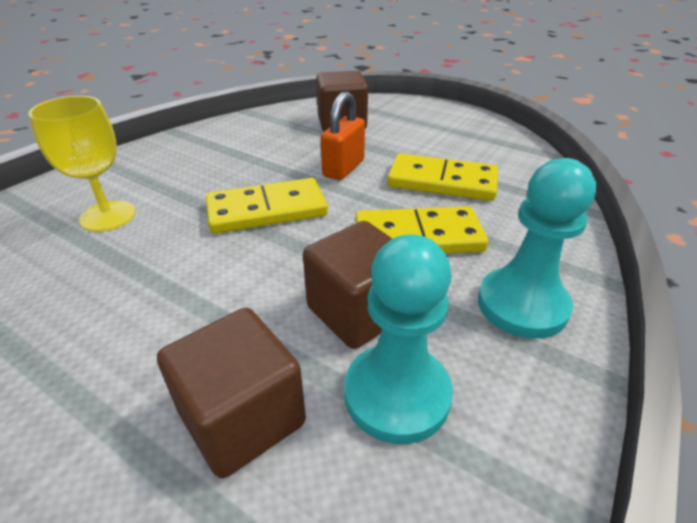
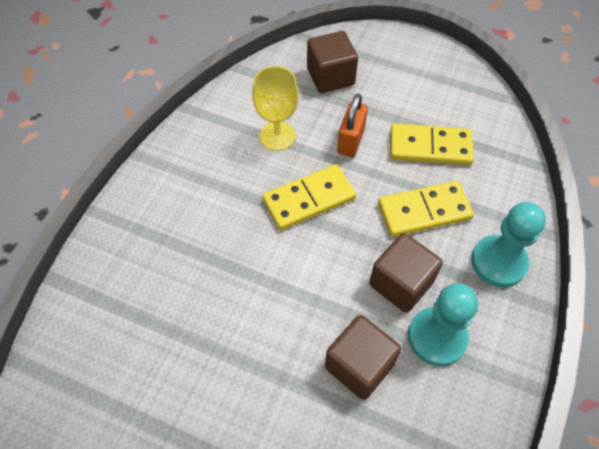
camera: 10 degrees left, 20 degrees up
yellow goblet [29,96,136,232] -> yellow goblet moved to [252,66,299,151]

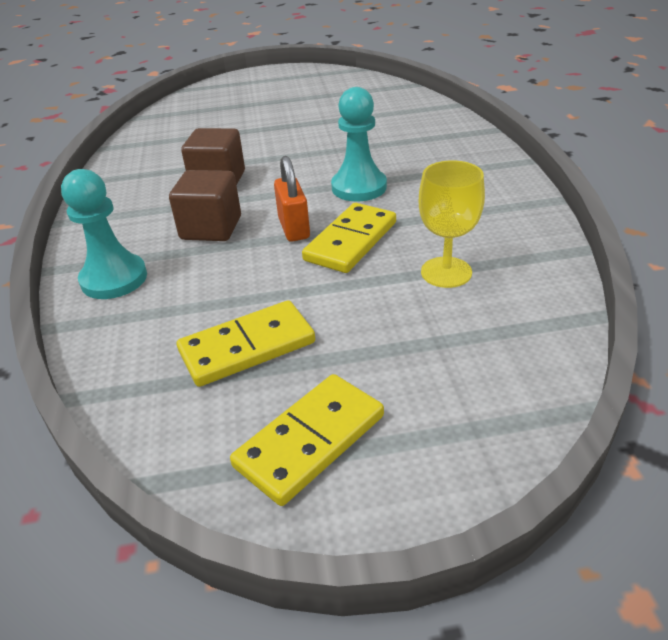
camera: 150 degrees right, 20 degrees down
brown cube [307,31,358,93] -> none
orange padlock [337,94,368,157] -> orange padlock moved to [274,156,310,242]
yellow domino [378,181,474,237] -> yellow domino moved to [230,374,384,506]
turquoise pawn [408,283,478,366] -> turquoise pawn moved to [331,87,387,201]

